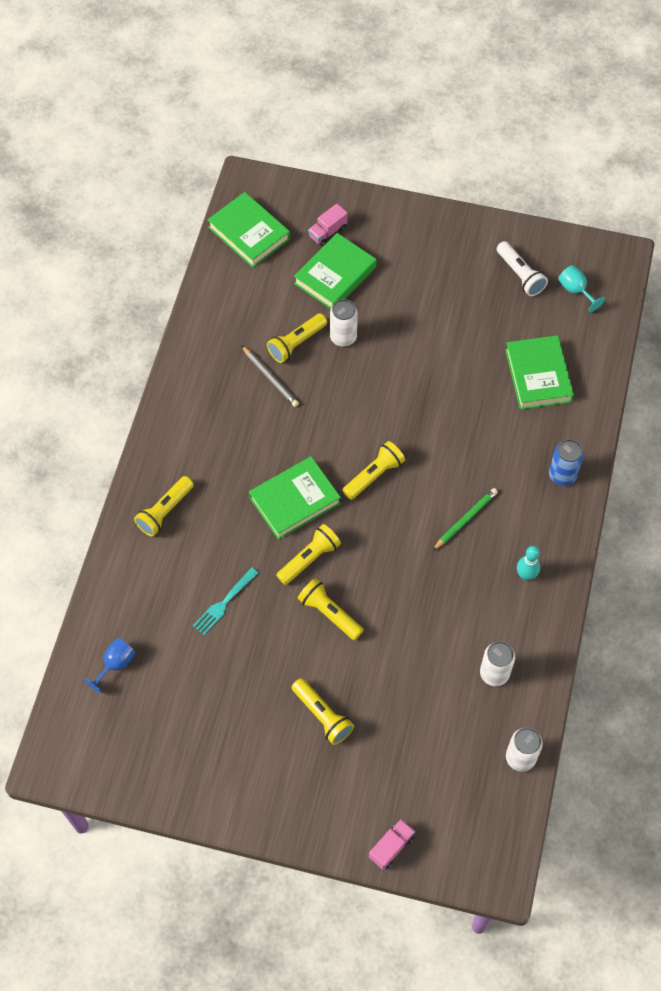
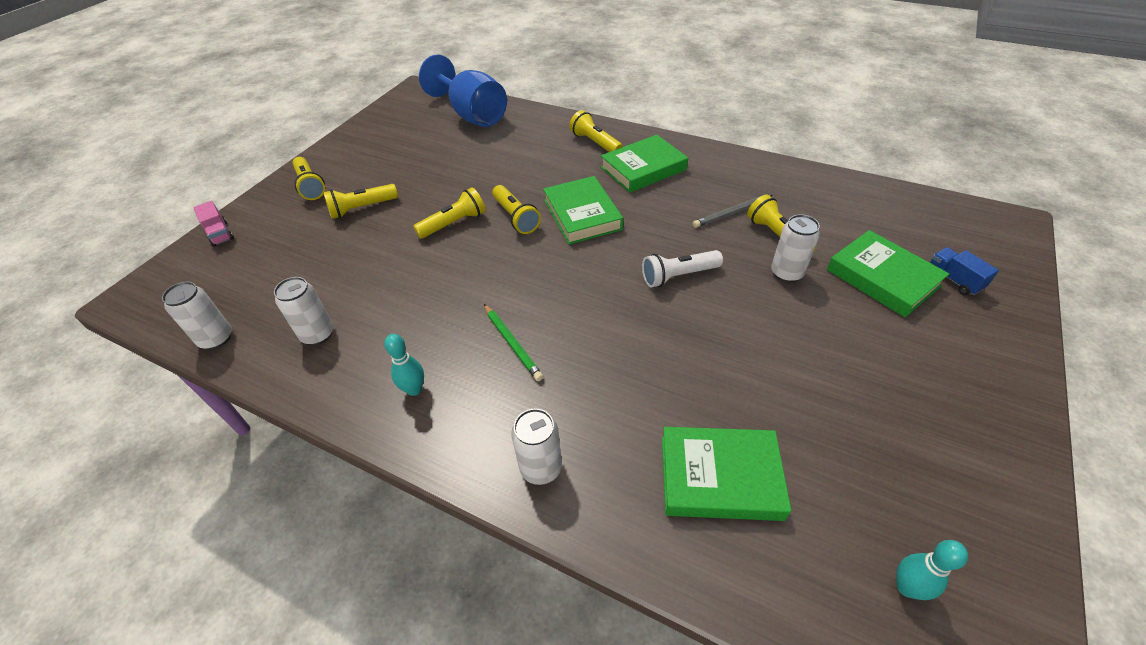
camera: 105 degrees right, 15 degrees down
blue goblet [84,638,136,694] -> blue goblet [419,54,507,127], size x2.31
turquoise fork [193,567,258,635] -> none
green book [207,192,290,268] -> green book moved to [601,135,688,193]
pink truck [308,204,348,246] -> blue truck [930,247,999,295]
yellow flashlight [343,441,405,500] -> yellow flashlight moved to [292,157,325,200]
white flashlight [497,241,548,296] -> white flashlight moved to [642,250,723,287]
blue can [549,439,584,486] -> white can [511,409,562,485]
turquoise goblet [558,265,605,312] -> turquoise bowling pin [896,540,968,600]

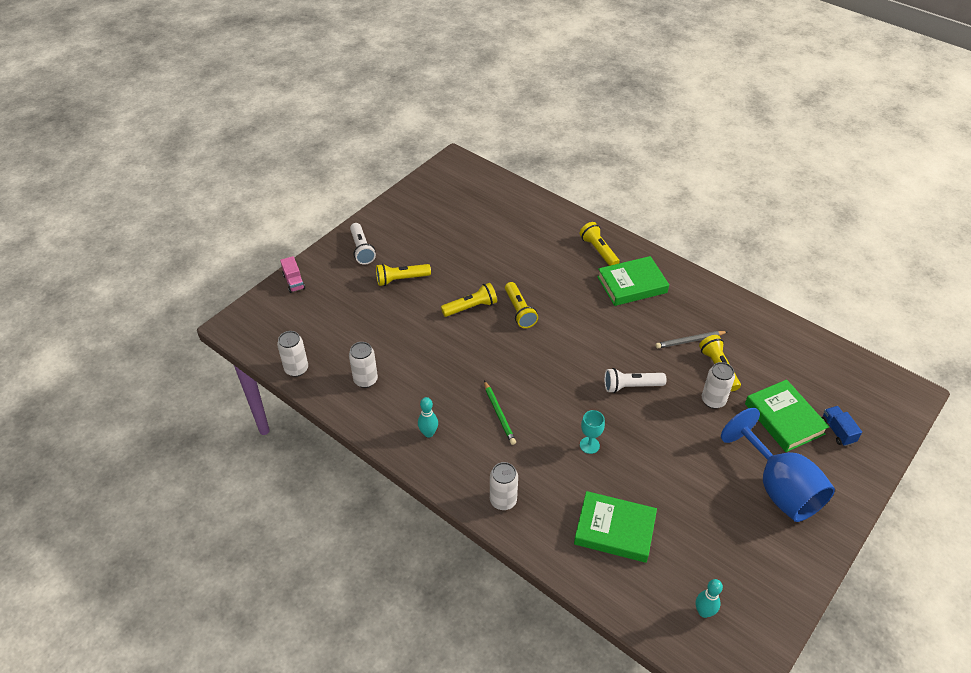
camera: 10 degrees right, 0 degrees up
yellow flashlight [292,157,325,200] -> white flashlight [350,223,376,265]
blue goblet [419,54,507,127] -> blue goblet moved to [721,408,835,522]
green book [543,176,623,245] -> none
none -> turquoise goblet [580,410,605,454]

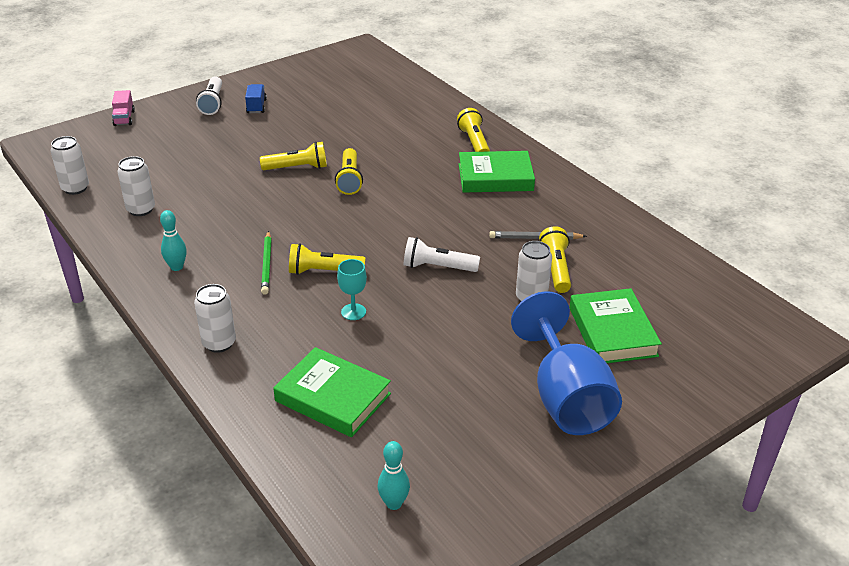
camera: 15 degrees right, 10 degrees down
yellow flashlight [376,264,431,286] -> yellow flashlight moved to [289,243,365,275]
blue truck [822,406,862,446] -> blue truck moved to [245,84,267,113]

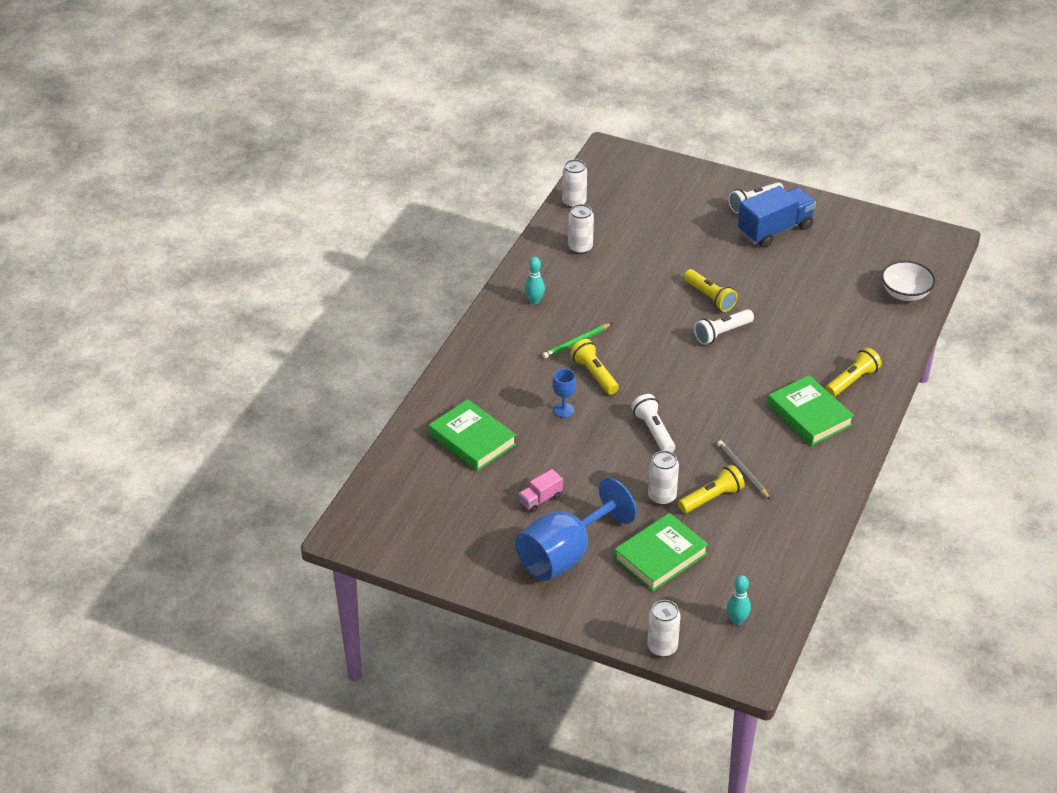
camera: 60 degrees right, 5 degrees up
pink truck [112,90,135,126] -> pink truck moved to [518,469,563,513]
white can [194,284,236,353] -> white can moved to [647,600,680,657]
blue truck [245,84,267,113] -> blue truck [738,186,816,248], size x2.00
green book [273,347,391,437] -> green book turned 45 degrees counterclockwise [429,399,516,471]
yellow flashlight [335,148,363,195] -> white flashlight [694,309,754,345]
turquoise goblet [337,259,367,320] -> blue goblet [552,369,576,418]
turquoise bowling pin [378,441,410,510] -> turquoise bowling pin moved to [727,575,751,625]
none -> white bowl [881,261,935,301]

